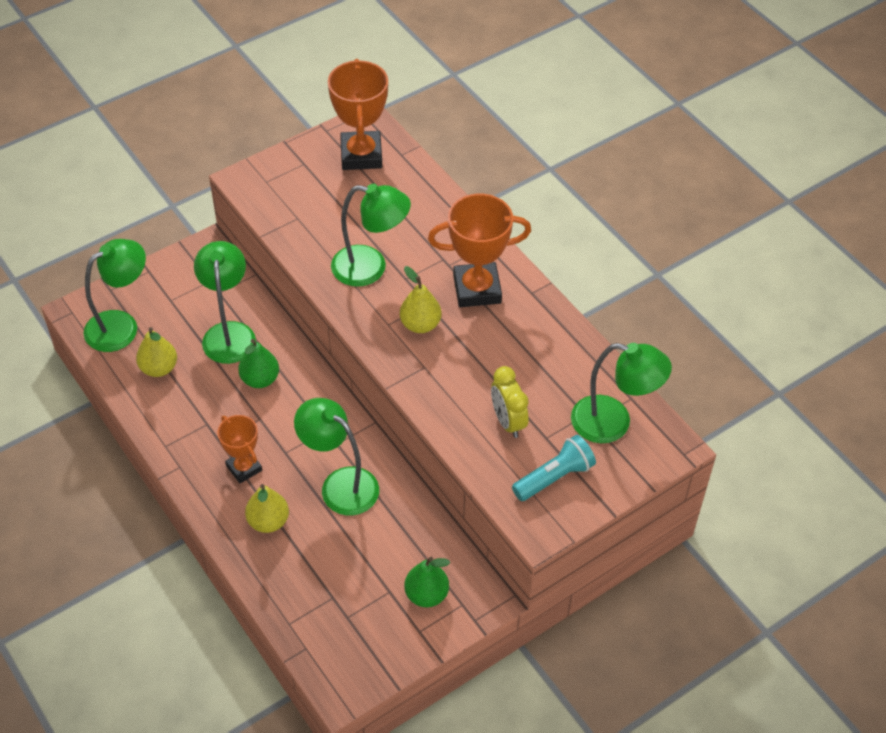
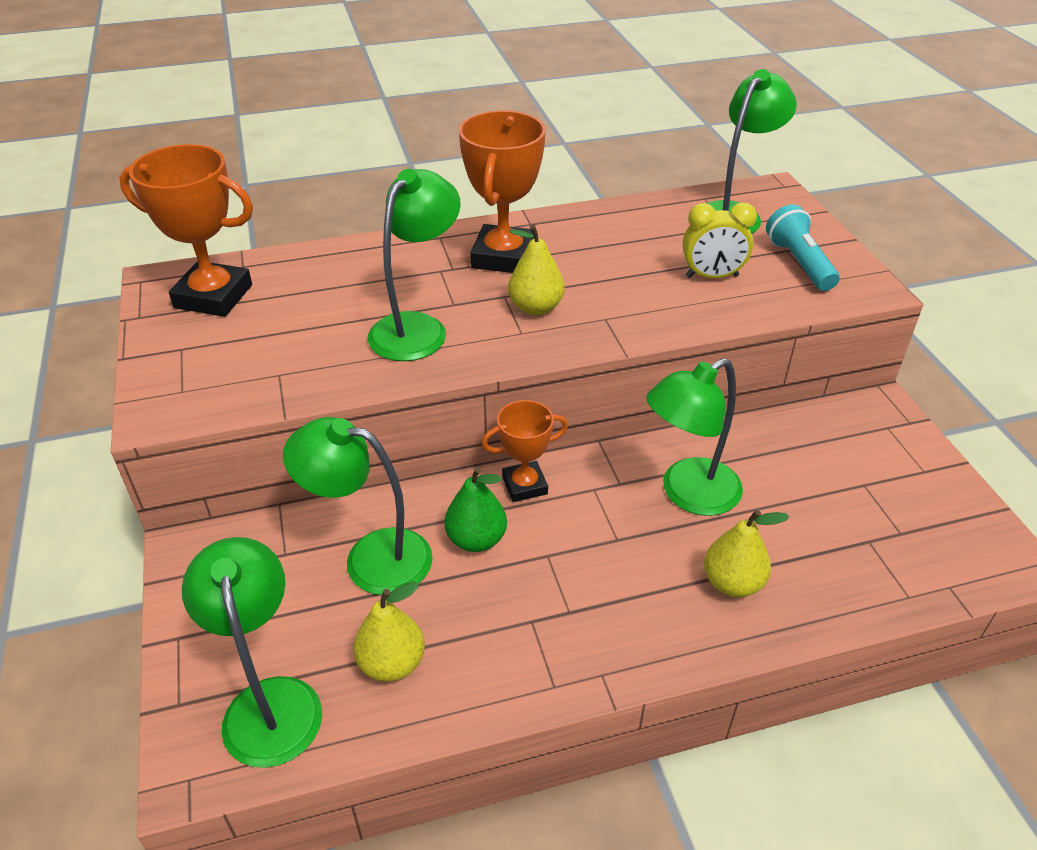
camera: 70 degrees left, 10 degrees down
orange trophy [218,415,262,483] -> orange trophy moved to [482,400,568,502]
green pear [404,557,450,607] -> none

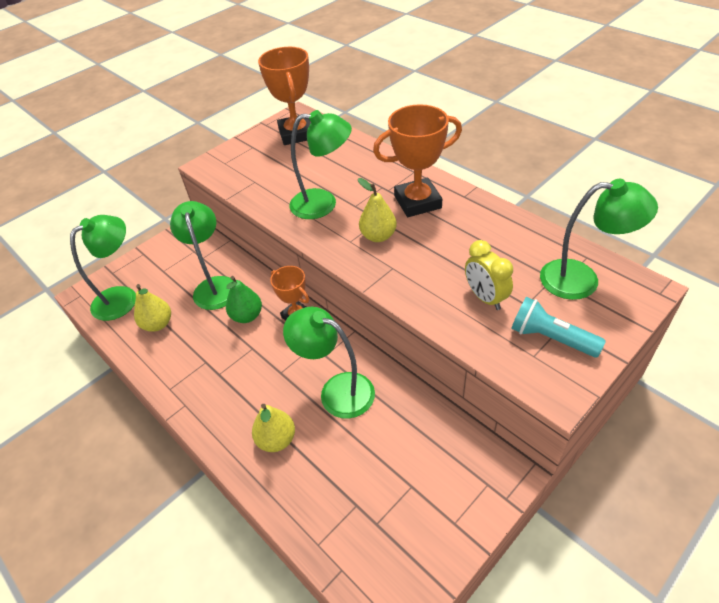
camera: 65 degrees right, 5 degrees up
turquoise flashlight [766,204,840,291] -> turquoise flashlight turned 105 degrees counterclockwise [511,297,606,357]

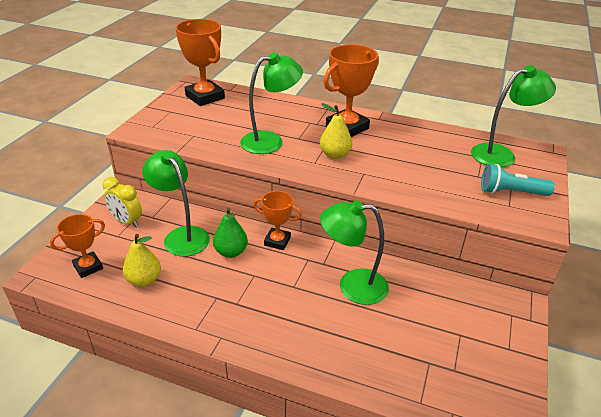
camera: 30 degrees left, 10 degrees down
green lamp [70,215,136,321] -> orange trophy [50,214,105,278]
yellow pear [252,404,295,452] -> none
yellow clock [465,240,513,310] -> yellow clock moved to [103,177,142,227]

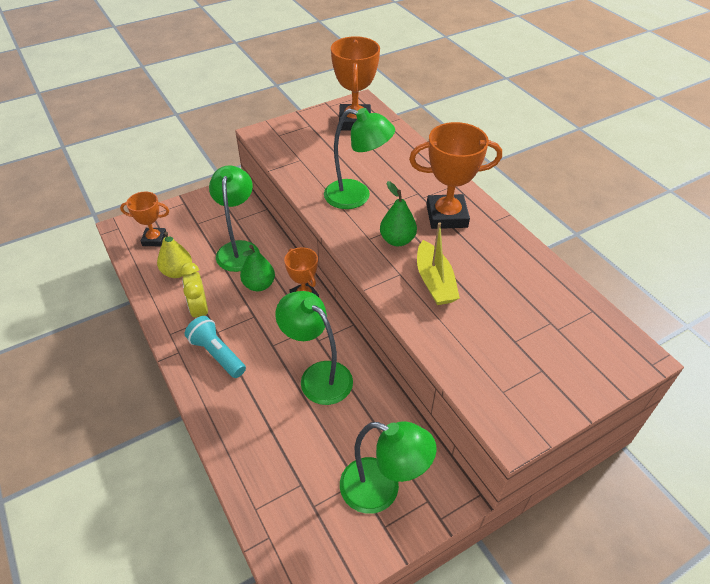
camera: 40 degrees right, 10 degrees up
yellow clock [103,177,142,227] -> yellow clock moved to [180,262,208,318]
yellow pear [320,103,352,159] -> green pear [380,181,417,246]
green lamp [471,65,556,167] -> green lamp moved to [340,421,436,514]
turquoise flashlight [481,164,555,196] -> turquoise flashlight moved to [185,316,246,378]
none -> yellow boat [417,222,460,305]

